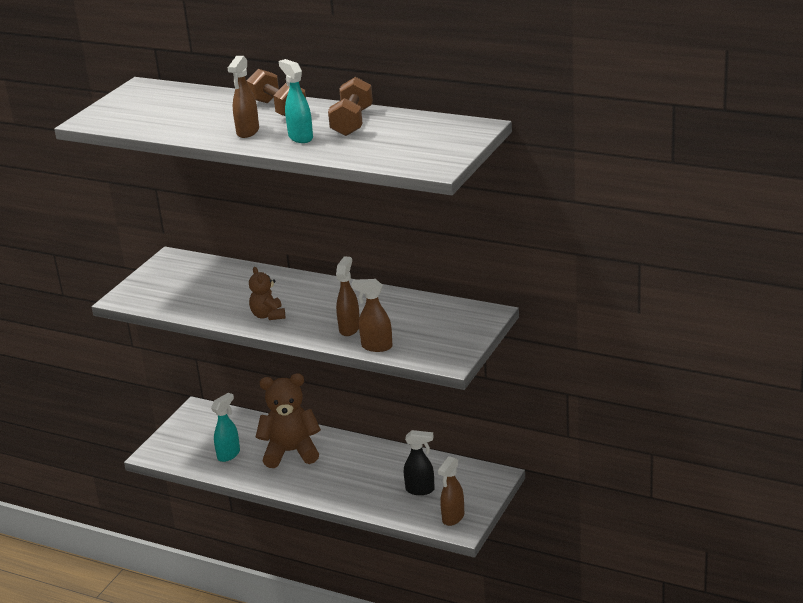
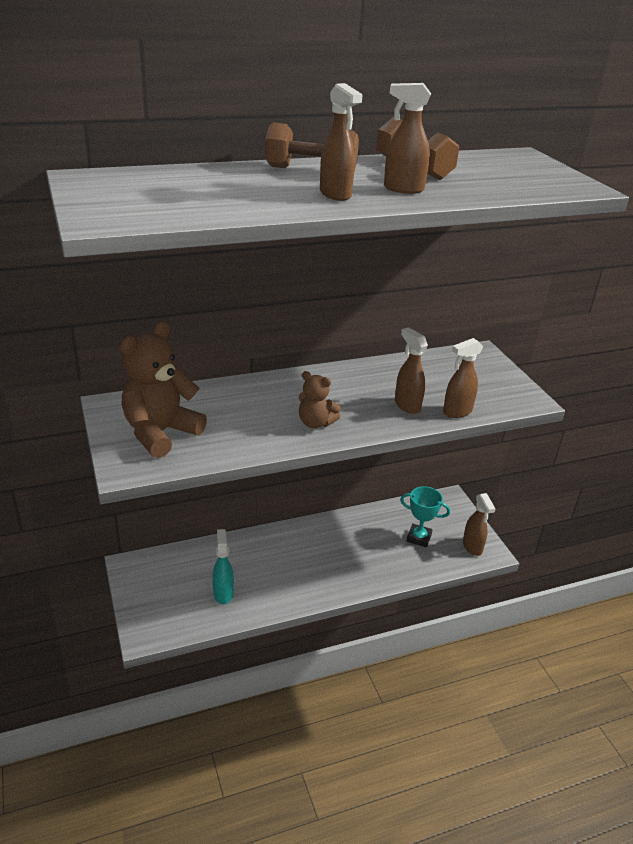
camera: 50 degrees left, 5 degrees up
brown teddy bear [256,374,321,468] -> brown teddy bear moved to [120,321,207,458]
turquoise spray bottle [279,59,313,143] -> brown spray bottle [384,83,431,194]
black spray bottle [404,430,435,495] -> turquoise trophy [400,486,450,548]

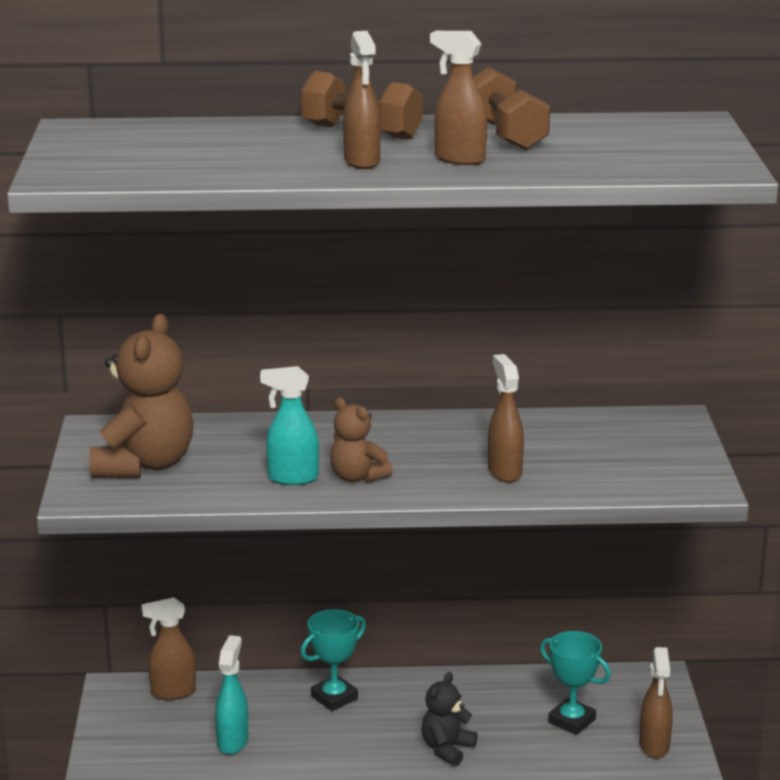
camera: 20 degrees right, 10 degrees down
brown teddy bear [120,321,207,458] -> brown teddy bear turned 135 degrees clockwise [89,314,194,478]
brown spray bottle [443,338,483,418] -> brown spray bottle moved to [141,597,196,700]
none -> turquoise spray bottle [260,366,319,485]
none -> turquoise trophy [301,609,366,711]
none -> black teddy bear [421,672,478,766]

